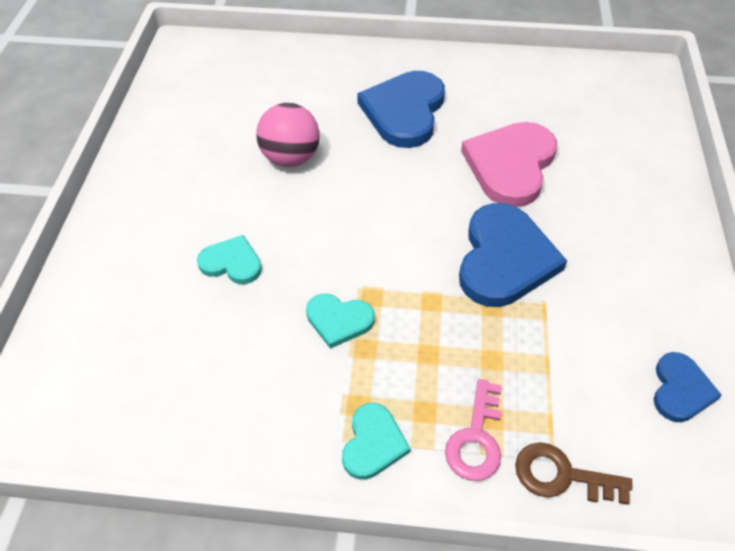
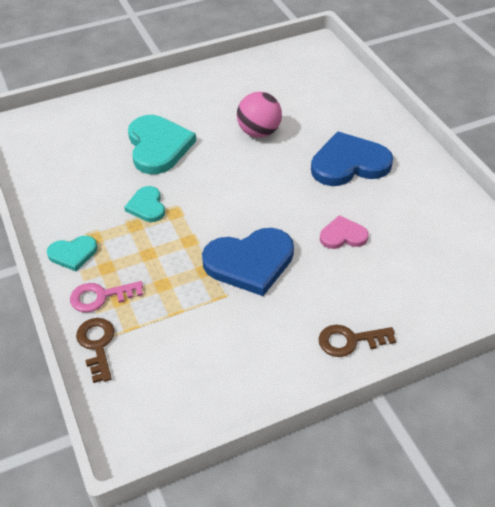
camera: 60 degrees right, 5 degrees down
turquoise heart [197,235,262,284] -> turquoise heart [128,115,196,174], size x1.86
pink heart [461,122,557,207] -> pink heart [320,215,369,249], size x0.54
blue heart [654,352,722,422] -> none
none -> brown key [319,325,396,357]

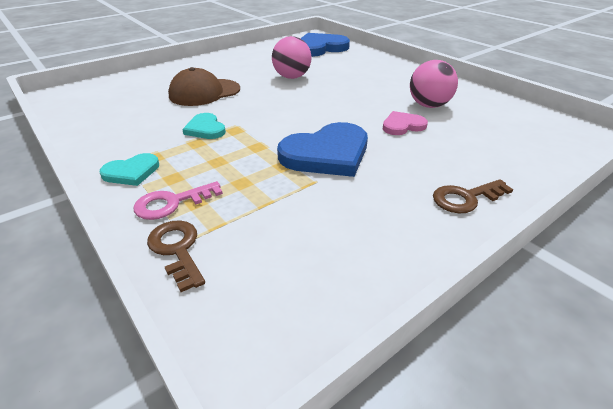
camera: 15 degrees left, 10 degrees down
turquoise heart [128,115,196,174] -> brown cap [168,67,240,106]
blue heart [311,131,393,186] -> blue heart moved to [300,33,350,57]
none -> pink ball [410,60,458,108]

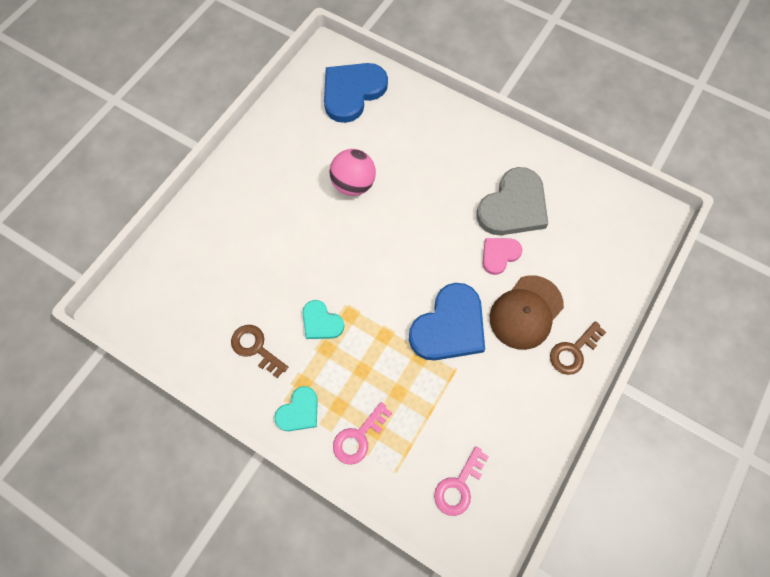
camera: 20 degrees left, 30 degrees up
brown key [147,220,205,292] -> brown key moved to [231,325,288,378]
brown cap [168,67,240,106] -> brown cap moved to [490,275,564,350]
pink ball [410,60,458,108] -> grey heart [476,167,548,235]
none -> pink key [434,446,489,516]

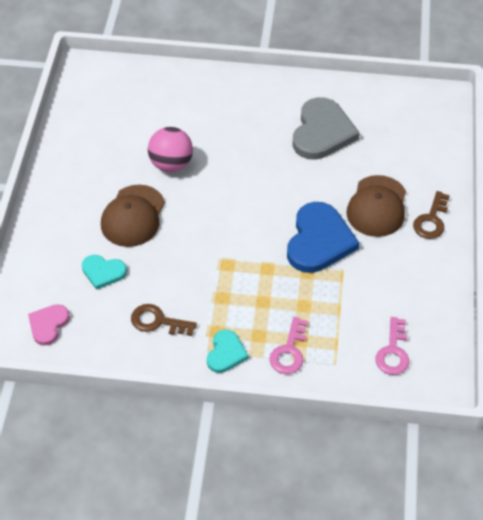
camera: 25 degrees left, 15 degrees down
turquoise heart [303,300,344,339] -> turquoise heart moved to [82,255,127,290]
blue heart [324,63,388,123] -> none
pink heart [482,238,522,275] -> pink heart moved to [28,304,70,345]
none -> brown cap [101,185,165,247]

